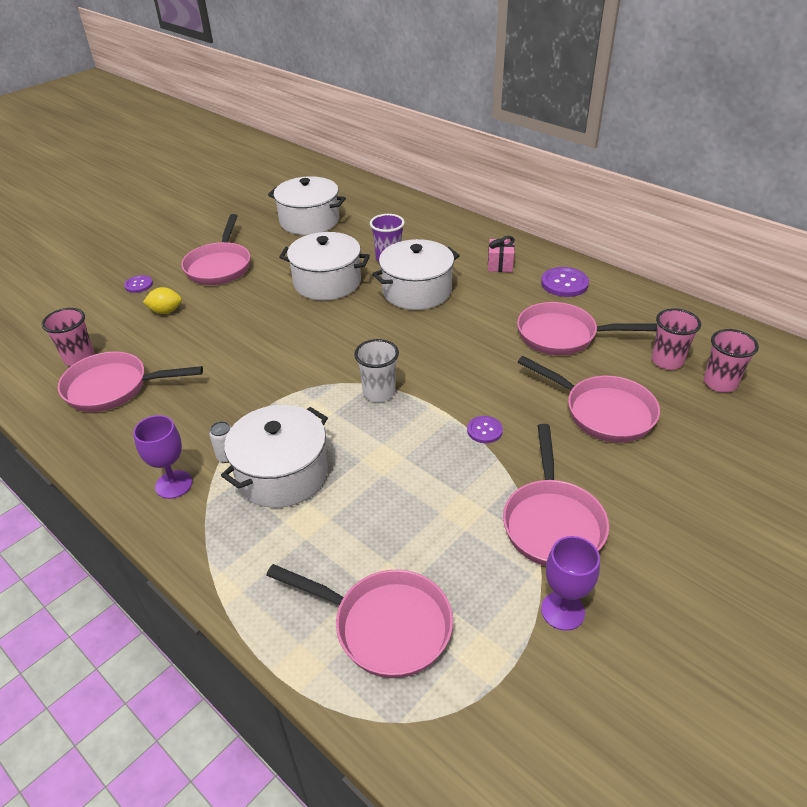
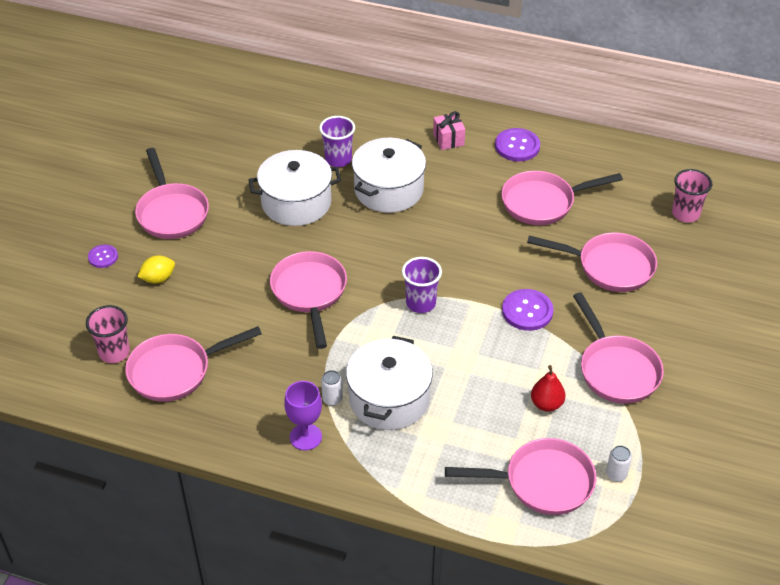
camera: 25 degrees left, 5 degrees up
white pot [268,176,346,235] -> none
white cup [354,339,399,402] -> purple cup [402,257,442,313]
purple button [467,416,503,443] -> purple button [502,289,553,331], size x1.66
purple goblet [541,536,600,631] -> none
pink cup [652,308,701,370] -> none
none -> pink pan [270,251,347,349]
none -> red pear [531,365,565,411]
none -> white can [606,445,632,482]

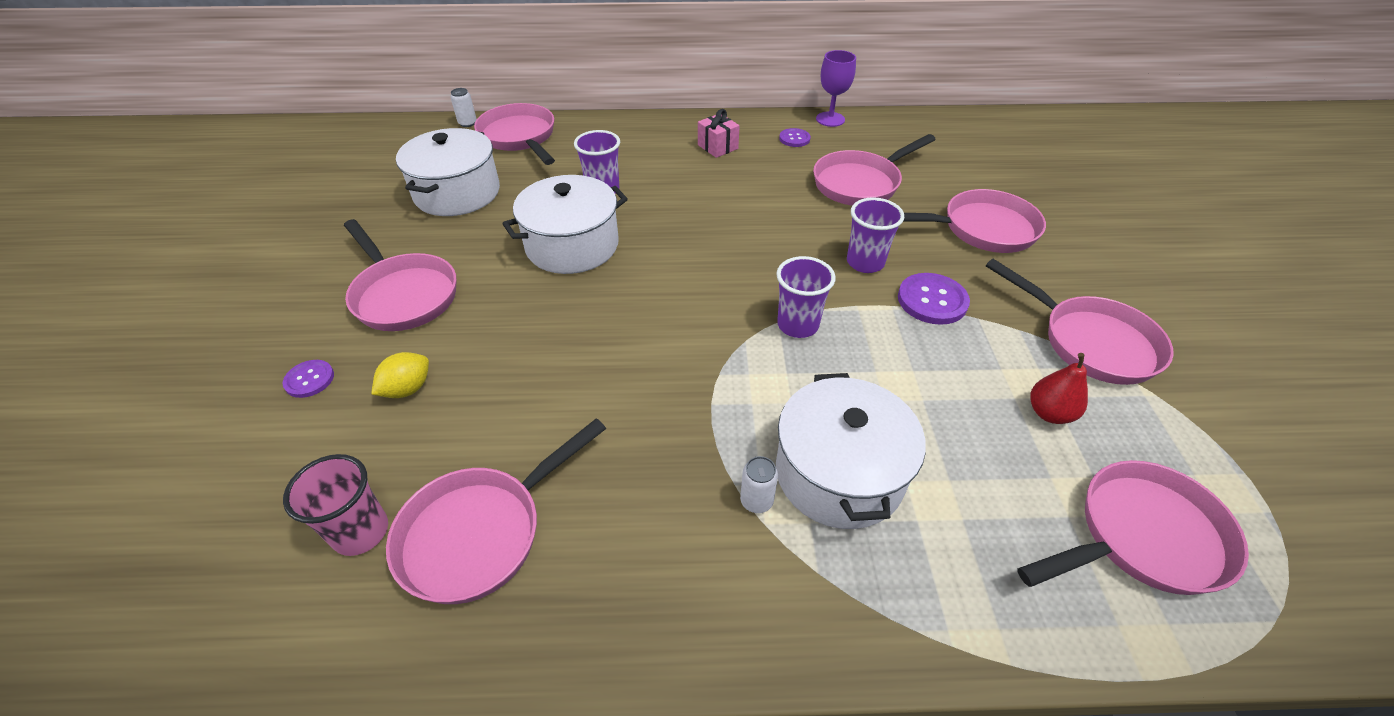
camera: 20 degrees left, 0 degrees up
pink pan [270,251,347,349] -> pink pan moved to [474,103,555,165]
purple goblet [284,381,322,450] -> purple goblet moved to [816,50,856,127]
white pot [352,138,426,213] -> white pot moved to [396,128,500,216]
purple button [495,128,540,161] -> purple button [779,128,811,147], size x0.60
white can [606,445,632,482] -> white can moved to [450,88,477,127]
pink cup [672,169,712,222] -> none
none -> purple cup [847,197,904,273]

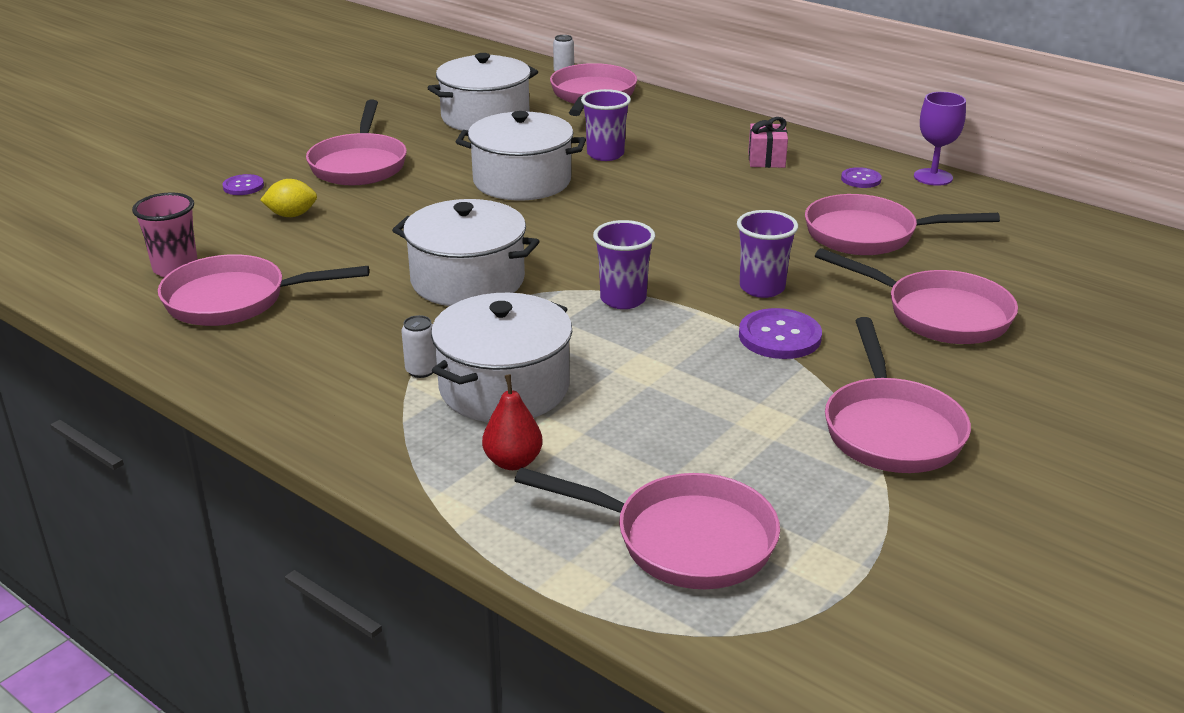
camera: 40 degrees right, 15 degrees down
red pear [1030,353,1088,424] -> red pear moved to [482,374,543,470]
none -> white pot [392,199,539,306]

